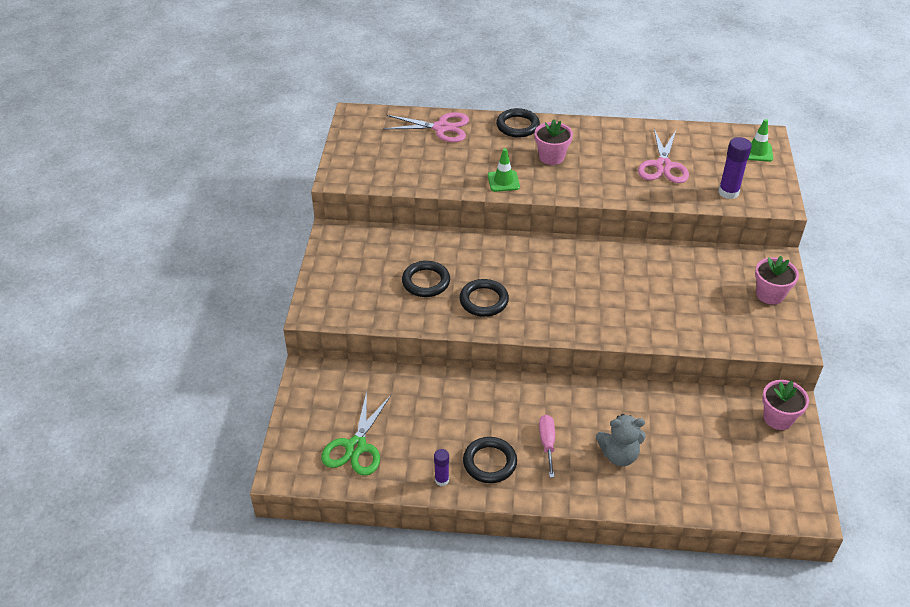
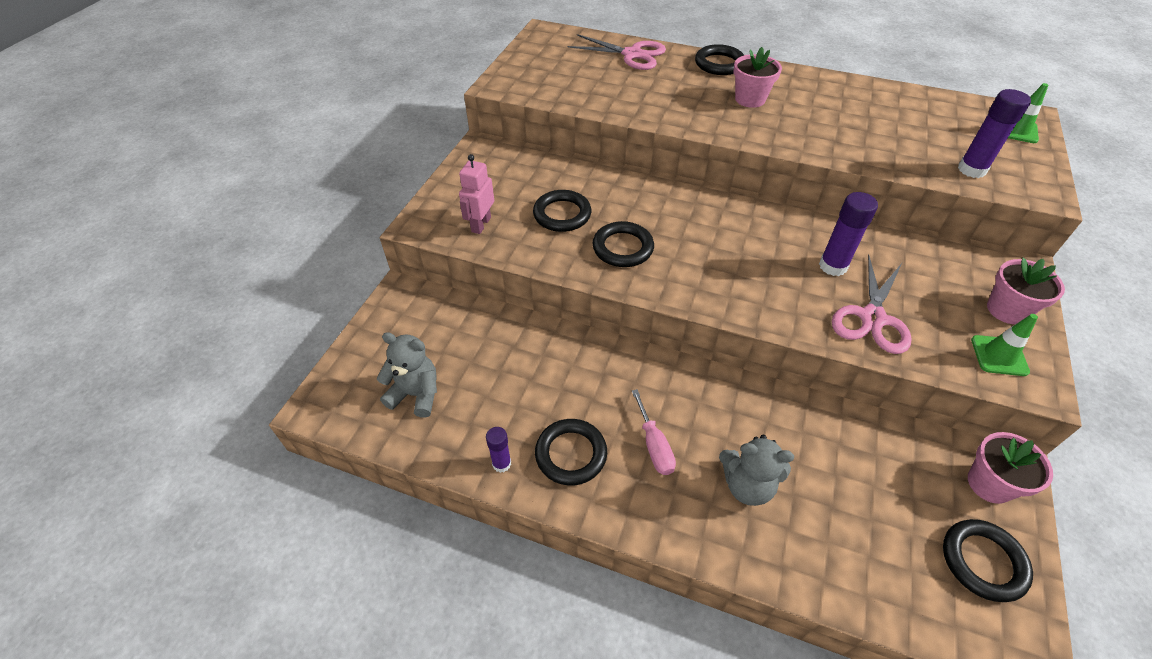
camera: 15 degrees right, 5 degrees up
green scissors [321,391,391,476] -> grey teddy bear [377,332,437,417]
green traffic cone [488,148,520,192] -> green traffic cone moved to [971,314,1038,376]
pink screwdriver [539,415,555,478] -> pink screwdriver turned 150 degrees clockwise [632,389,676,475]
pink scissors [638,129,689,183] -> pink scissors moved to [832,255,912,354]
none -> pink robot [459,154,494,234]
none -> purple glue stick [819,192,878,276]
none -> black ring [943,519,1033,602]

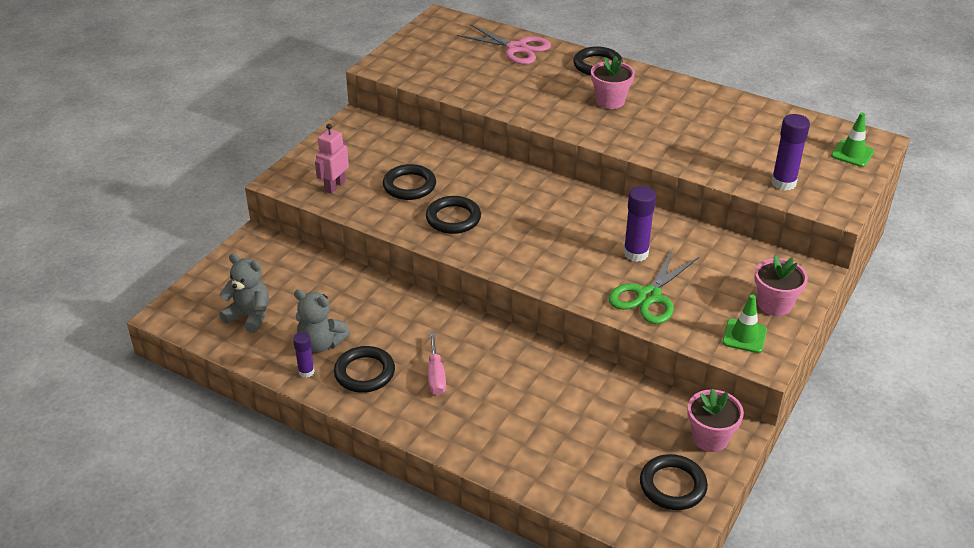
camera: 10 degrees right, 10 degrees down
grey teddy bear [719,435,794,506] -> grey teddy bear moved to [294,290,350,353]
pink scissors [832,255,912,354] -> green scissors [608,248,699,324]

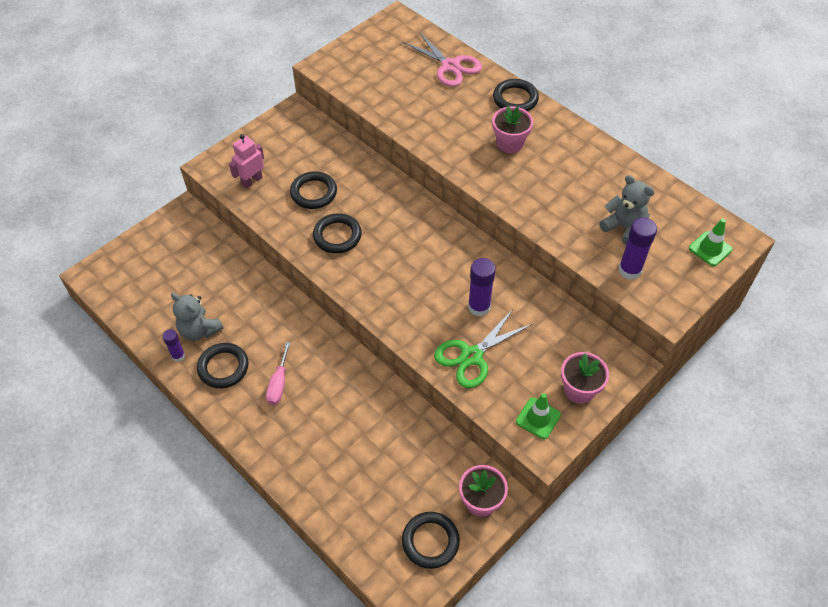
camera: 15 degrees right, 15 degrees up
grey teddy bear [219,253,269,333] -> grey teddy bear moved to [600,175,655,245]

